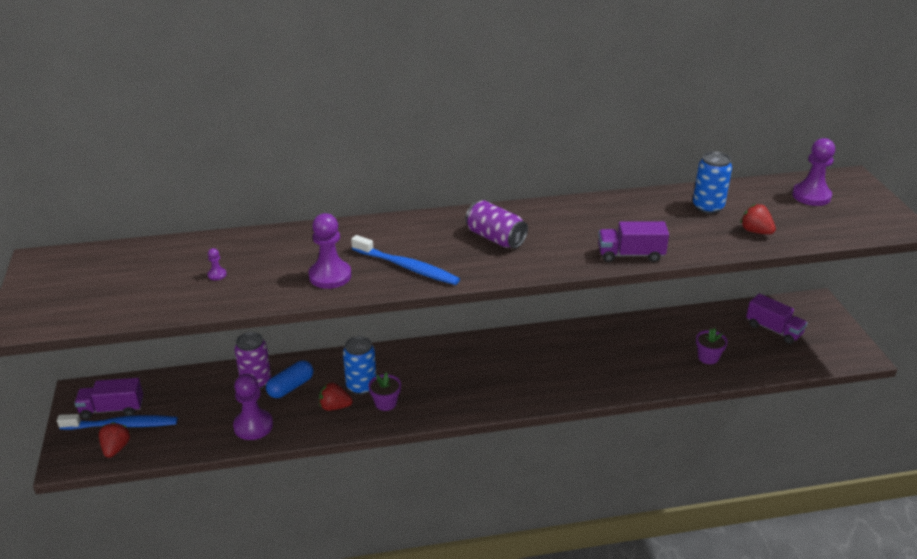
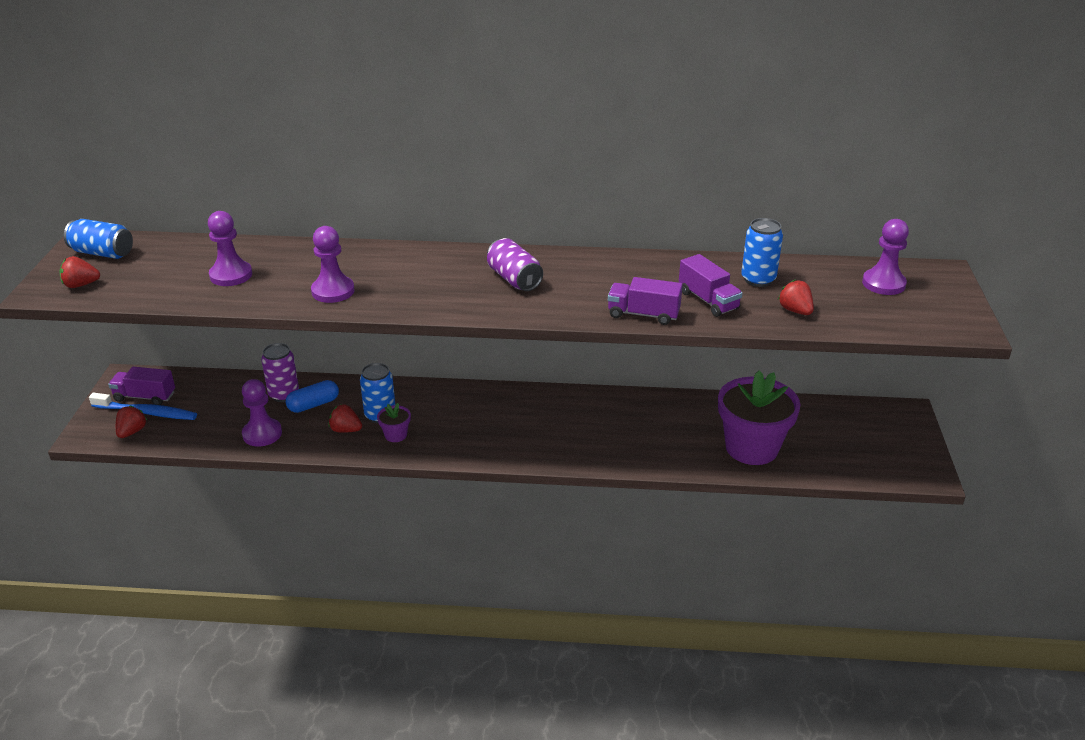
camera: 15 degrees right, 0 degrees up
purple pawn [208,248,227,280] -> purple pawn [208,211,252,286], size x2.29
blue toothbrush [351,235,460,285] -> none
purple flower pot [696,328,728,364] -> purple flower pot [718,371,800,465], size x2.34
purple truck [746,293,807,344] -> purple truck moved to [679,254,743,317]
none -> red strawberry [59,256,100,288]
none -> blue can [64,219,133,259]

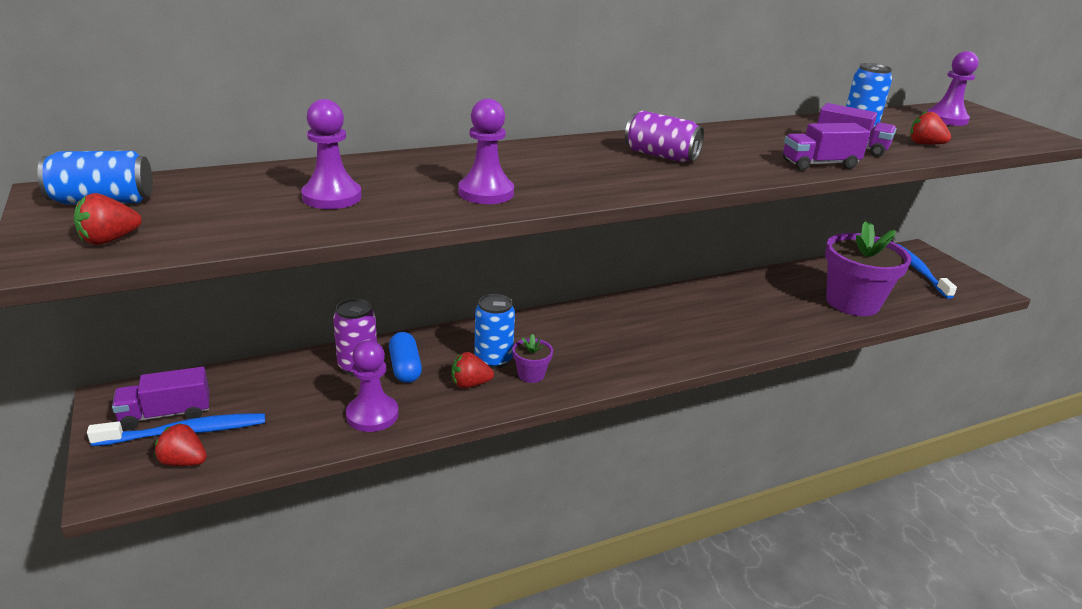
camera: 30 degrees left, 5 degrees down
red strawberry [116,405,147,438] -> red strawberry turned 60 degrees counterclockwise [155,423,207,466]
blue capsule [286,380,339,413] -> blue capsule turned 45 degrees counterclockwise [389,332,422,383]
none -> blue toothbrush [897,244,957,299]

